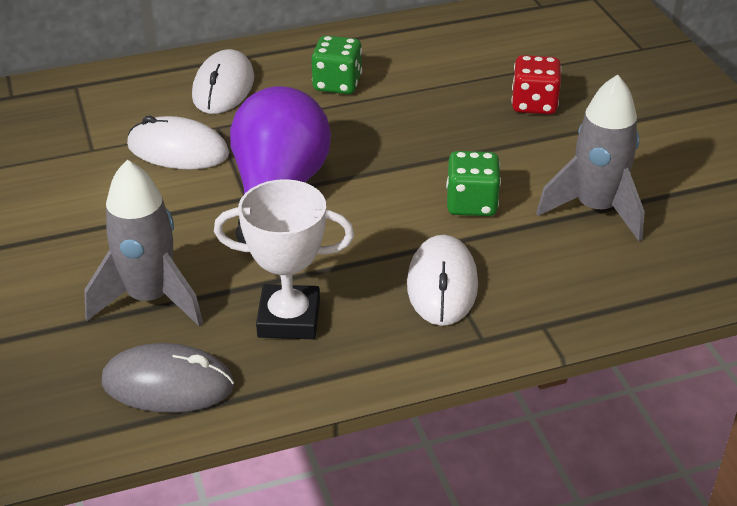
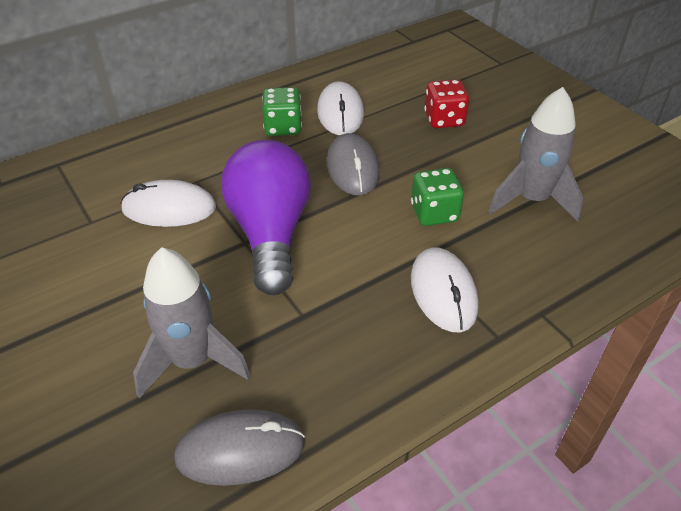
camera: 15 degrees left, 5 degrees up
white mouse [192,49,254,114] -> white mouse moved to [317,81,364,135]
white trophy [214,179,354,339] -> none
none -> grey mouse [327,133,380,196]

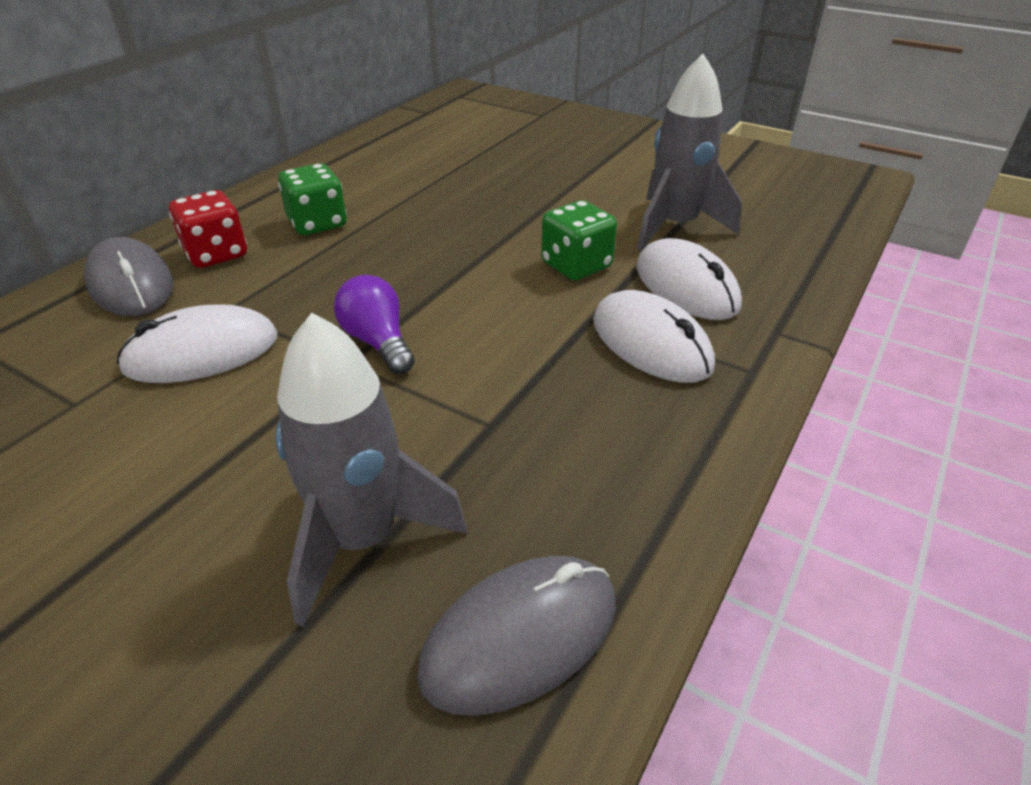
camera: 25 degrees left, 5 degrees down
purple light bulb [221,140,311,295] -> purple light bulb [334,275,415,374], size x0.49
white mouse [317,81,364,135] -> white mouse moved to [637,238,742,320]
grey mouse [327,133,380,196] -> grey mouse moved to [84,237,173,316]
red dice [424,79,469,128] -> red dice moved to [169,190,247,268]

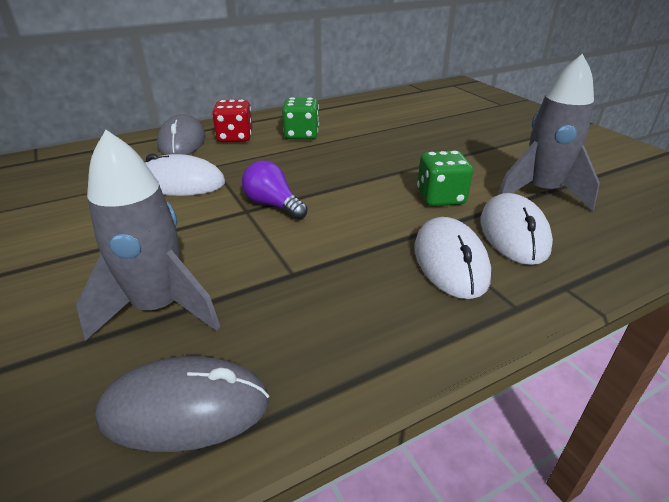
camera: 30 degrees right, 5 degrees down
purple light bulb [334,275,415,374] -> purple light bulb turned 45 degrees counterclockwise [242,160,308,220]

